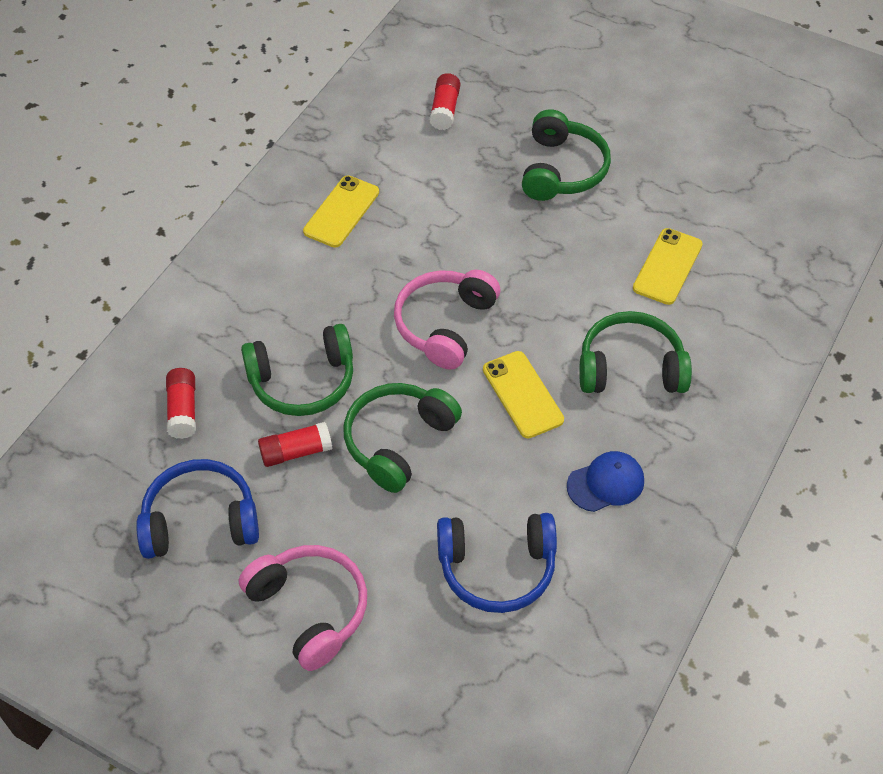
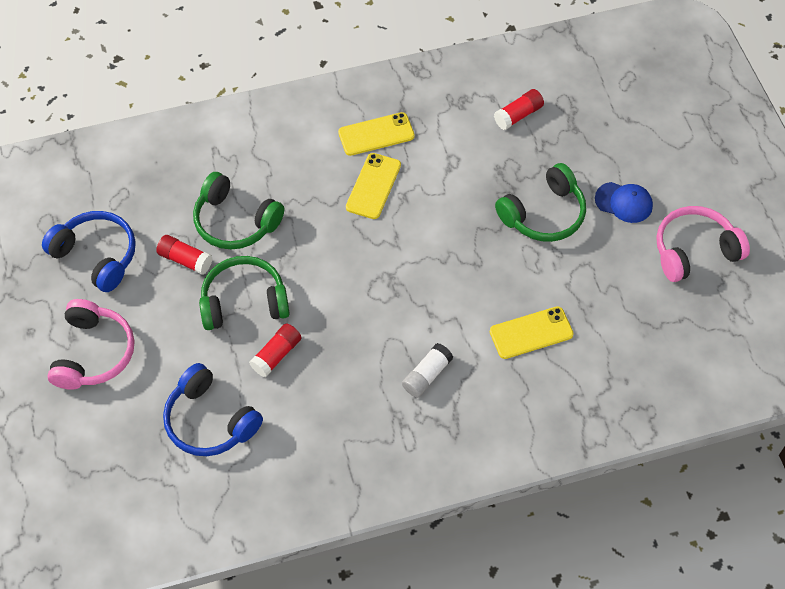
camera: 45 degrees right, 5 degrees up
red glue stick [166,368,196,439] -> red glue stick moved to [249,323,302,377]
pink headphones [394,270,500,370] -> pink headphones moved to [656,206,750,282]
yellow phone [483,351,564,438] -> yellow phone moved to [346,153,401,219]
blue cap [567,451,644,512] -> blue cap moved to [595,182,653,223]
green headphones [579,311,692,393] -> white glue stick [402,343,453,398]

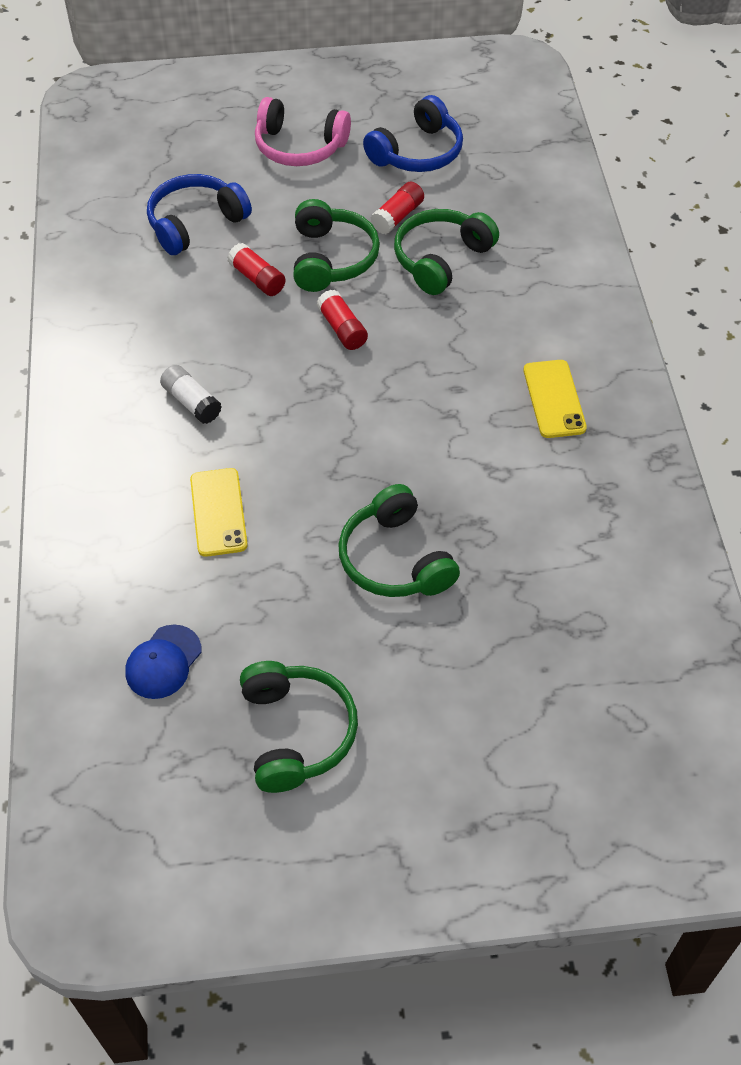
camera: 100 degrees right, 5 degrees down
yellow phone [346,153,401,219] -> none
red glue stick [494,89,544,130] -> red glue stick moved to [317,290,368,350]
blue cap [595,182,653,223] -> blue cap moved to [125,625,202,699]
pink headphones [656,206,750,282] -> green headphones [240,661,358,793]

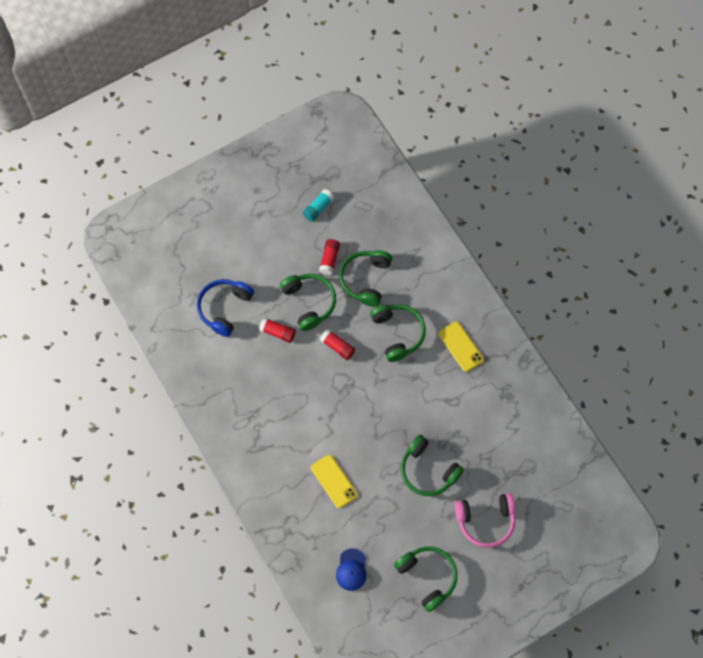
camera: 25 degrees left, 15 degrees up
white glue stick [160,365,222,424] -> none
pink headphones [255,97,351,166] -> pink headphones moved to [455,493,515,548]
blue headphones [363,95,463,172] -> turquoise glue stick [303,189,334,222]
none -> green headphones [370,304,426,362]

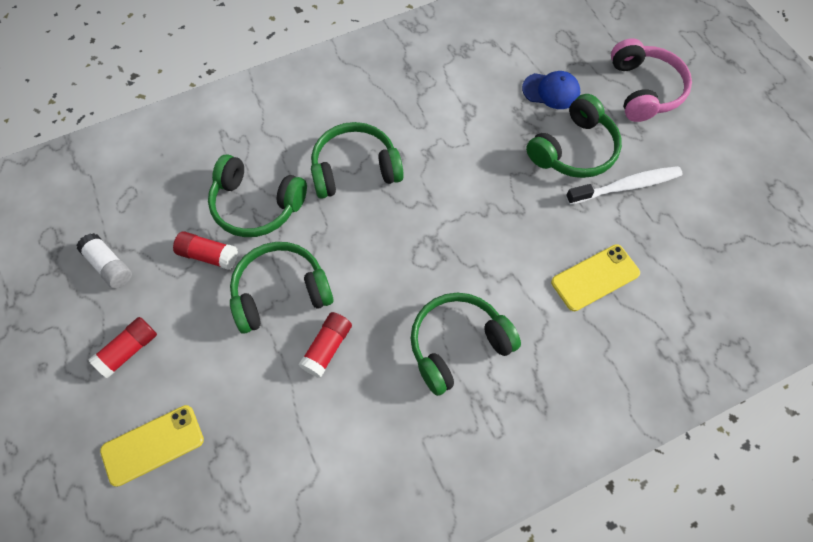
camera: 85 degrees left, 5 degrees down
blue headphones [197,279,254,337] -> none
turquoise glue stick [303,189,334,222] -> white glue stick [76,233,132,288]
red glue stick [320,329,355,360] -> red glue stick moved to [89,317,157,378]
blue cap [336,549,367,591] -> blue cap moved to [522,71,580,109]
green headphones [394,546,457,612] -> green headphones moved to [411,293,521,396]
yellow phone [438,322,484,372] -> yellow phone moved to [100,405,204,487]
none -> white toothbrush [566,166,683,205]

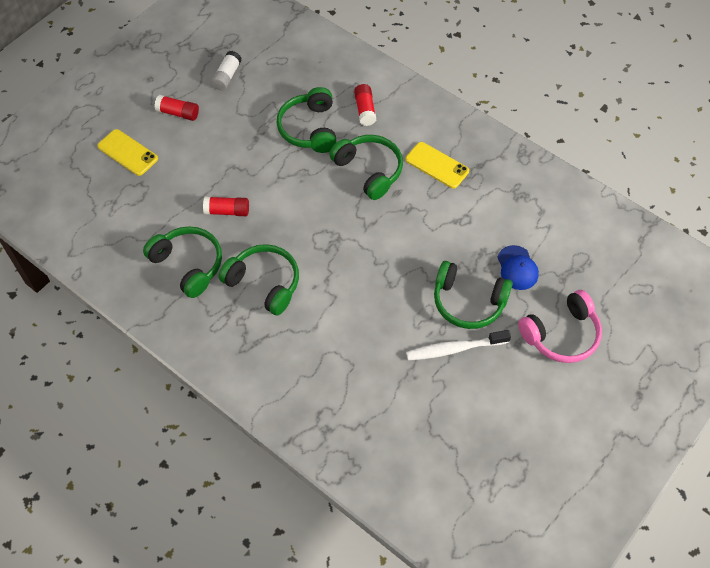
camera: 65 degrees right, 5 degrees down
red glue stick [173,231,238,269] -> red glue stick moved to [354,84,376,126]
green headphones [230,242,333,334] -> green headphones moved to [143,226,222,298]
yellow phone [551,244,640,311] -> yellow phone moved to [406,142,469,188]
white toothbrush [566,166,683,205] -> white toothbrush turned 120 degrees clockwise [406,330,511,360]

